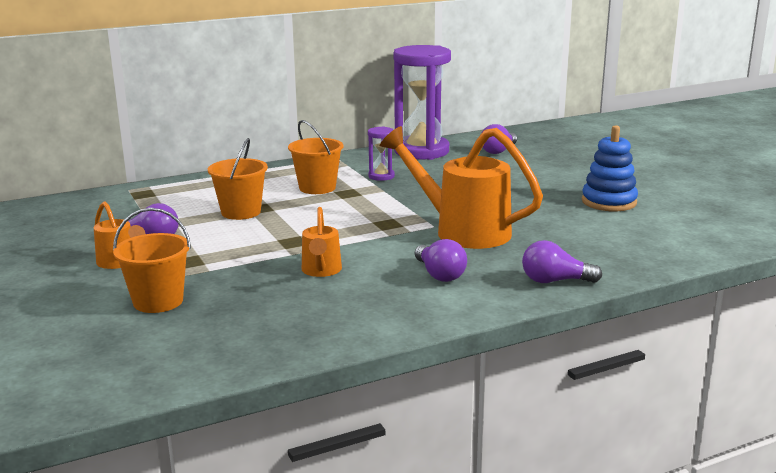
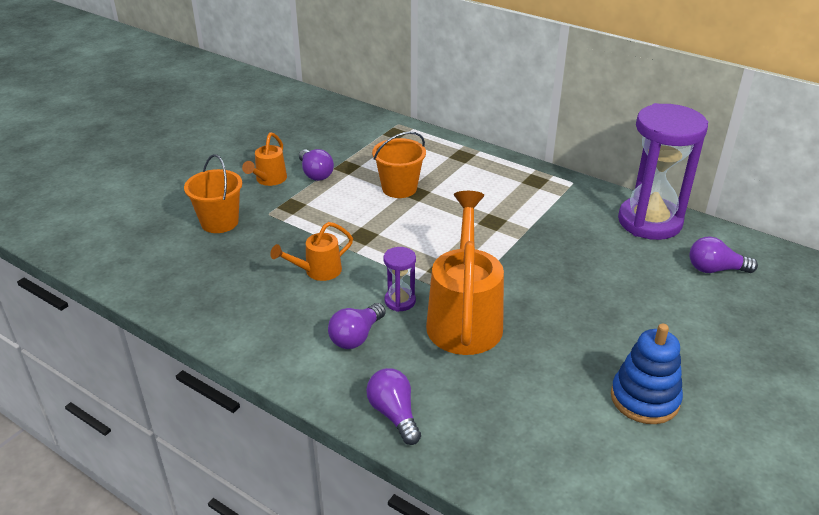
camera: 60 degrees right, 15 degrees up
orange bucket [288,120,343,194] -> none
purple hourglass [368,126,395,181] -> purple hourglass moved to [384,247,416,312]

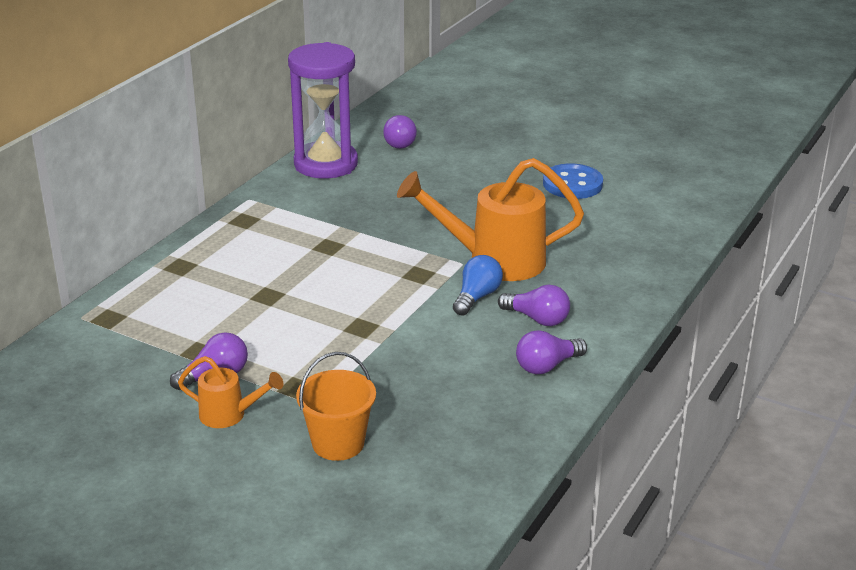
camera: 95 degrees left, 5 degrees down
orange watering can [270,222,353,281] -> none
purple light bulb [366,368,421,445] -> purple light bulb moved to [516,330,587,374]
orange bucket [372,132,426,198] -> none
purple hourglass [384,247,416,312] -> blue light bulb [453,255,503,316]
blue stacking toy [611,323,683,424] -> blue button [543,164,603,199]

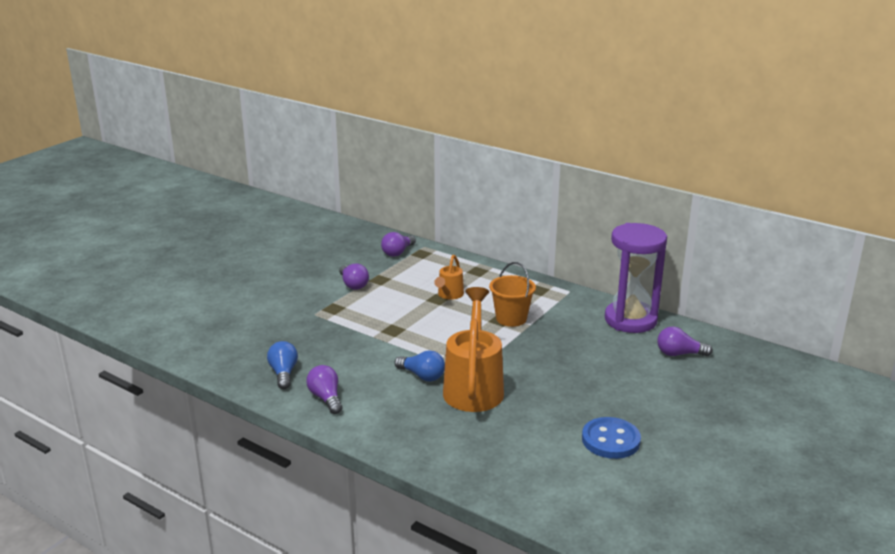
camera: 95 degrees right, 5 degrees down
orange watering can [178,356,284,428] -> orange watering can moved to [434,255,464,300]
orange bucket [296,352,376,461] -> orange bucket moved to [489,262,536,327]
purple light bulb [498,285,570,326] -> purple light bulb moved to [381,232,416,257]
none -> blue light bulb [267,341,298,389]

